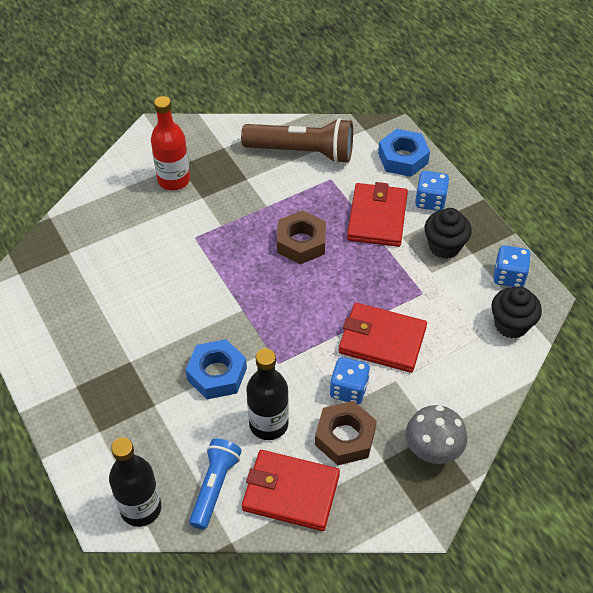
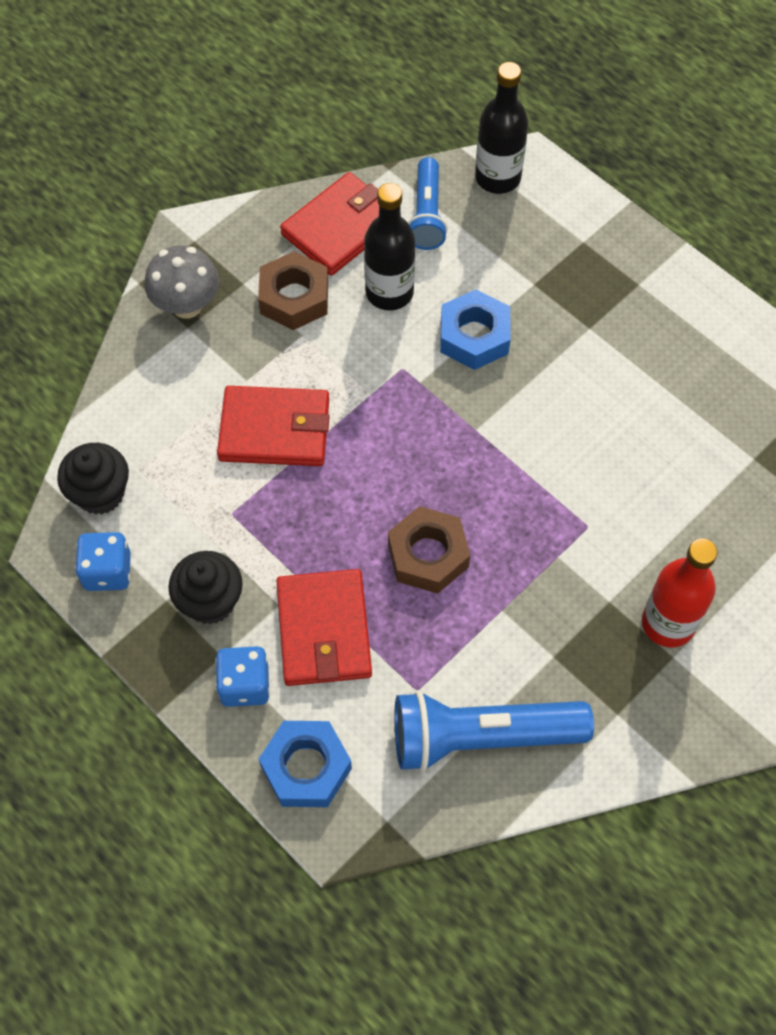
camera: 165 degrees right, 10 degrees up
brown flashlight [241,118,353,164] -> blue flashlight [394,691,594,772]
red wallet [242,450,340,531] -> red wallet turned 45 degrees counterclockwise [280,172,379,276]
blue dice [330,357,370,404] -> none

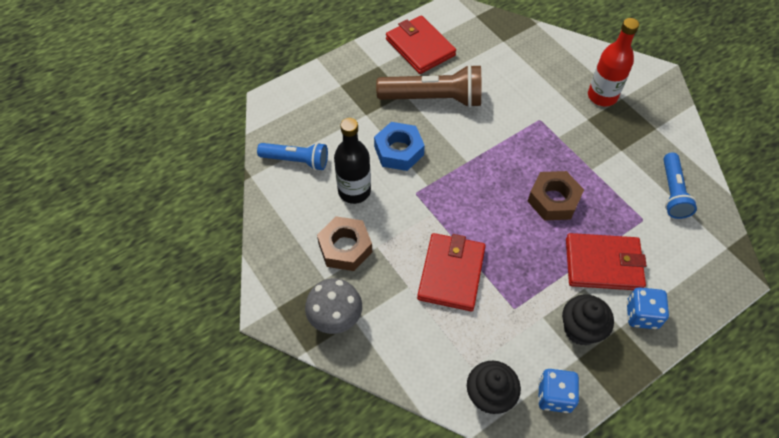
camera: 80 degrees left, 5 degrees down
blue nut [259,721,352,807] -> none
red wallet [280,172,379,276] -> red wallet moved to [386,15,456,74]
blue flashlight [394,691,594,772] -> blue flashlight [663,152,697,219], size x0.62
black bottle [475,62,528,194] -> none
none -> brown flashlight [376,64,481,108]

